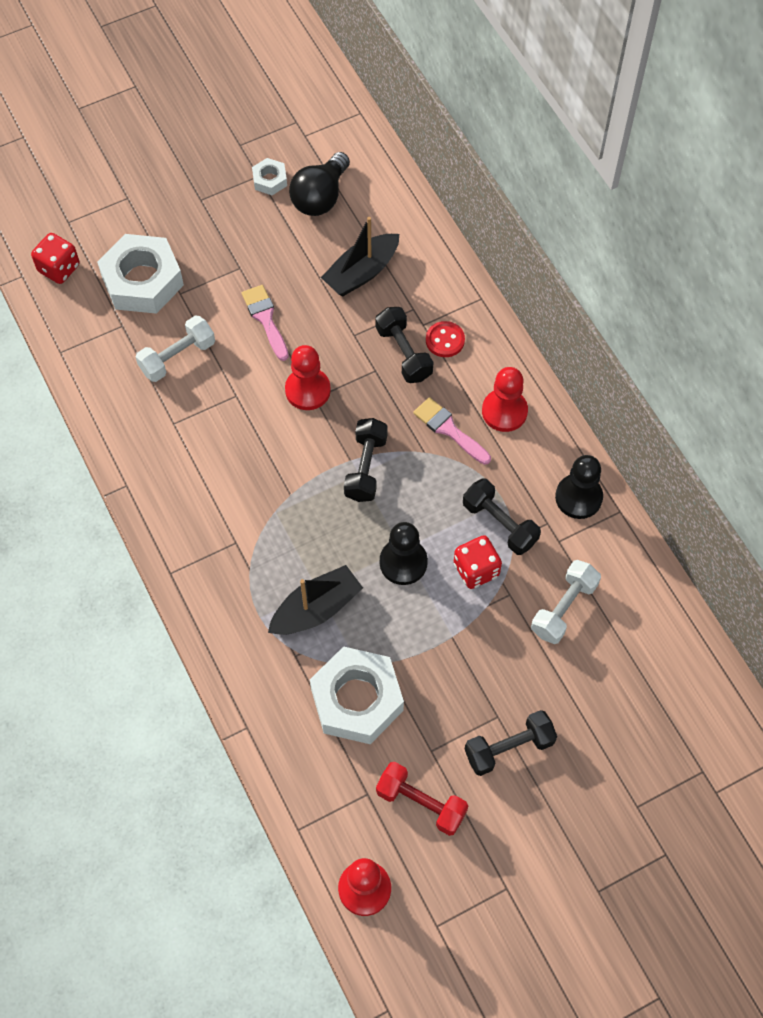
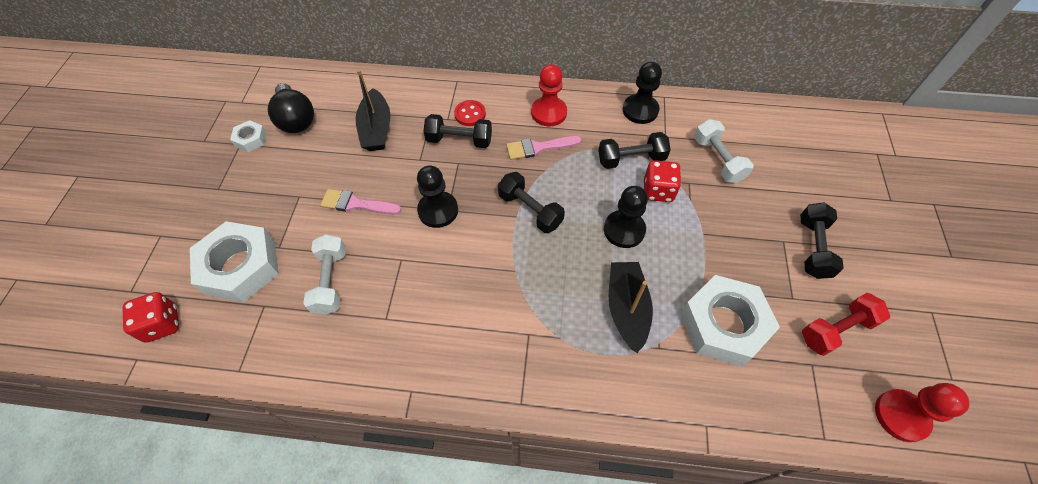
camera: 55 degrees left, 5 degrees down
red pawn [285,345,331,410] -> black pawn [417,166,458,228]

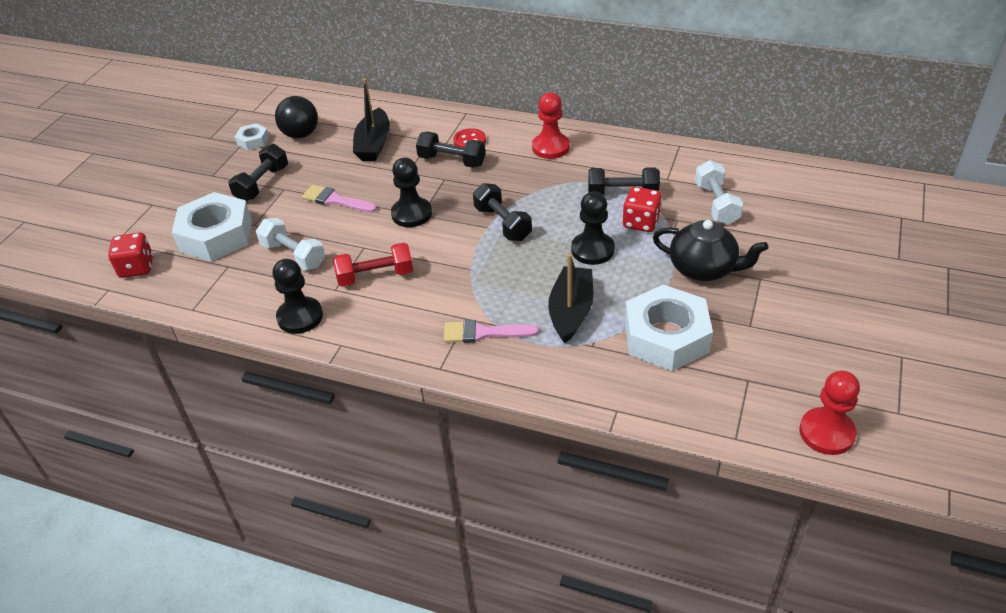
camera: 15 degrees right, 15 degrees down
white dumbbell [303,234,346,315] -> white dumbbell turned 60 degrees counterclockwise [256,218,325,270]
pink brush [506,136,581,160] -> pink brush moved to [444,320,539,343]
black pawn [623,61,662,124] -> black pawn moved to [273,259,323,334]
black dumbbell [800,203,844,279] -> black dumbbell moved to [228,144,288,201]
red dumbbell [802,293,890,356] -> red dumbbell moved to [333,243,413,287]
none -> black teapot [653,220,768,281]

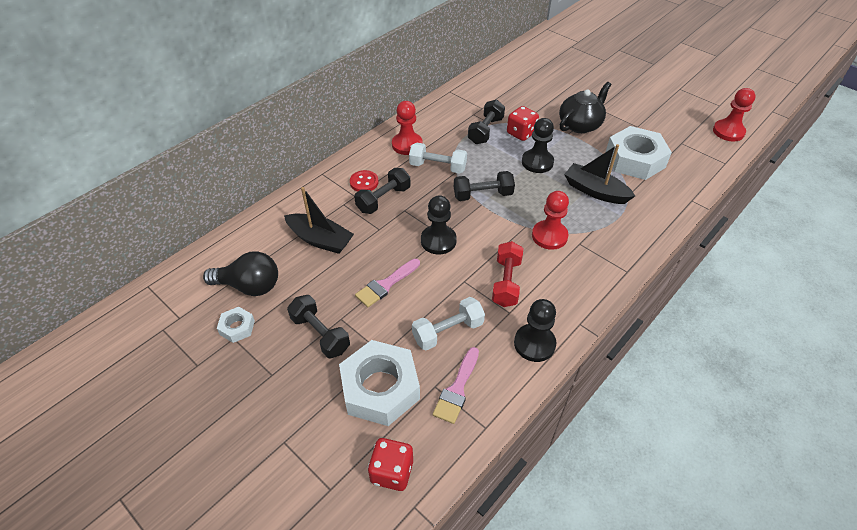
camera: 70 degrees left, 5 degrees up
pink brush [444,320,539,343] -> pink brush moved to [433,347,479,424]
white dumbbell [695,160,743,225] -> white dumbbell moved to [409,142,467,174]
none -> red pawn [532,191,569,250]

